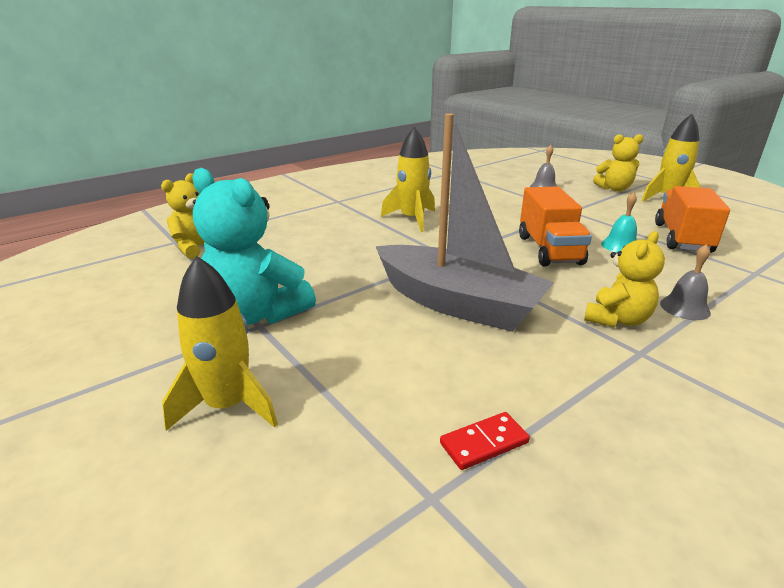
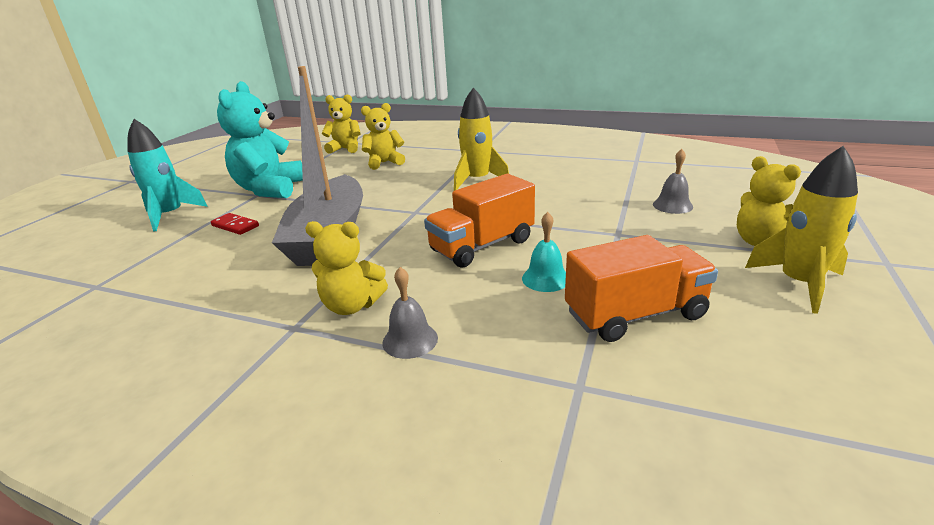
camera: 60 degrees right, 0 degrees up
yellow rocket [162,256,278,431] -> turquoise rocket [127,119,208,232]
red domino [440,412,530,470] -> red domino moved to [211,213,259,235]
none -> yellow teddy bear [361,103,405,170]

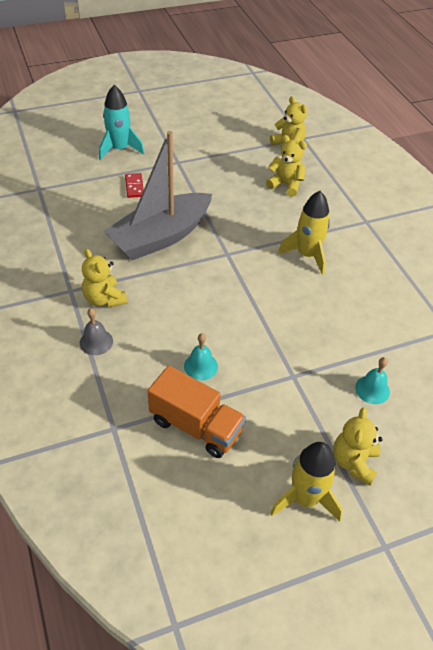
camera: 45 degrees right, 20 degrees up
turquoise teddy bear [217,81,303,198] -> none
orange truck [424,174,535,268] -> none
grey bell [653,149,693,214] -> turquoise bell [355,357,390,404]

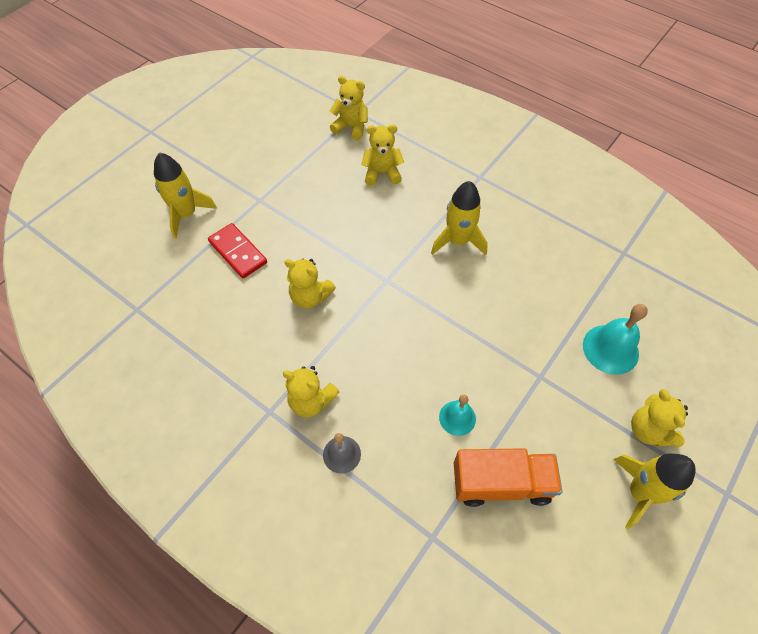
camera: 30 degrees left, 10 degrees up
turquoise rocket [99,85,144,160] -> yellow rocket [154,152,217,239]
grey boat [104,131,212,260] -> yellow teddy bear [284,258,336,309]
red domino [125,173,144,198] -> red domino [208,223,267,279], size x1.56
turquoise bell [355,357,390,404] -> turquoise bell [583,304,648,375], size x1.60

